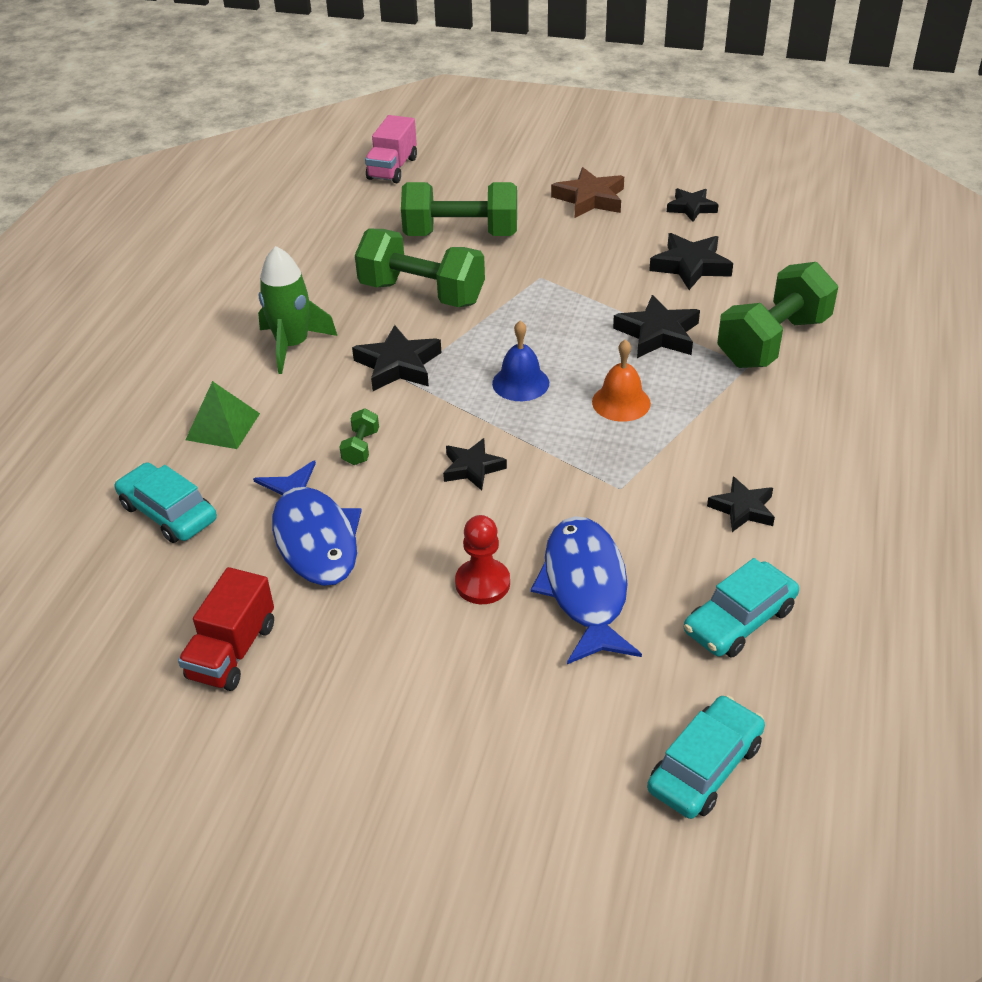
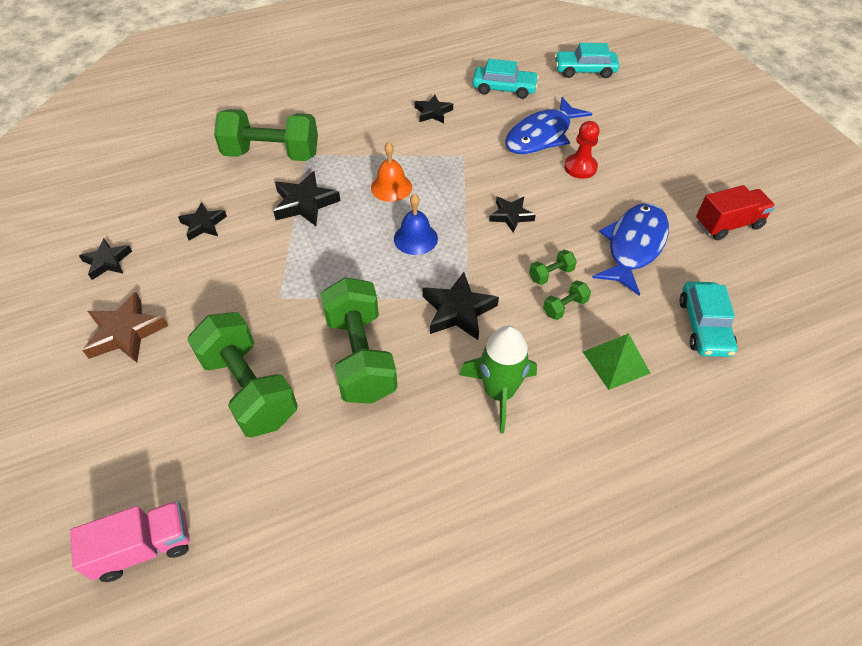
camera: 130 degrees left, 10 degrees up
black star [649,233,733,290] -> black star [178,202,227,241], size x0.66
none -> green dumbbell [543,280,591,320]

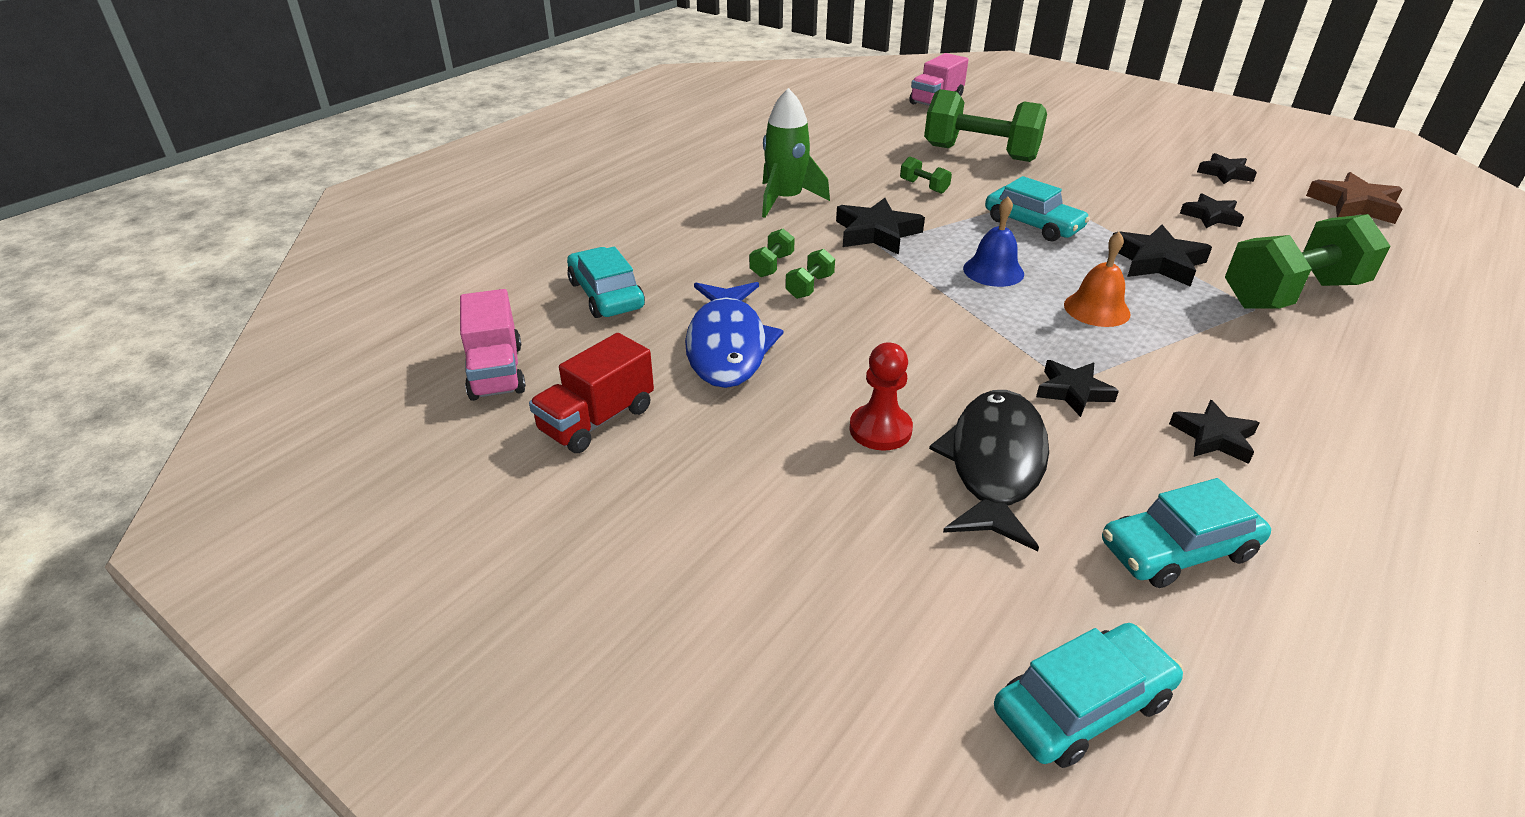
camera: 150 degrees right, 15 degrees down
brown star [82,292,168,363] -> brown star moved to [1306,172,1402,224]
green dumbbell [320,277,398,404] -> green dumbbell [900,156,952,194], size x0.41
black star [489,197,536,233] -> black star moved to [1036,360,1119,417]
blue fish [505,97,592,154] -> black fish [929,390,1049,551]
green pyramid [583,333,651,390] -> none
none -> pink truck [460,289,526,401]
none -> turquoise car [985,176,1090,241]

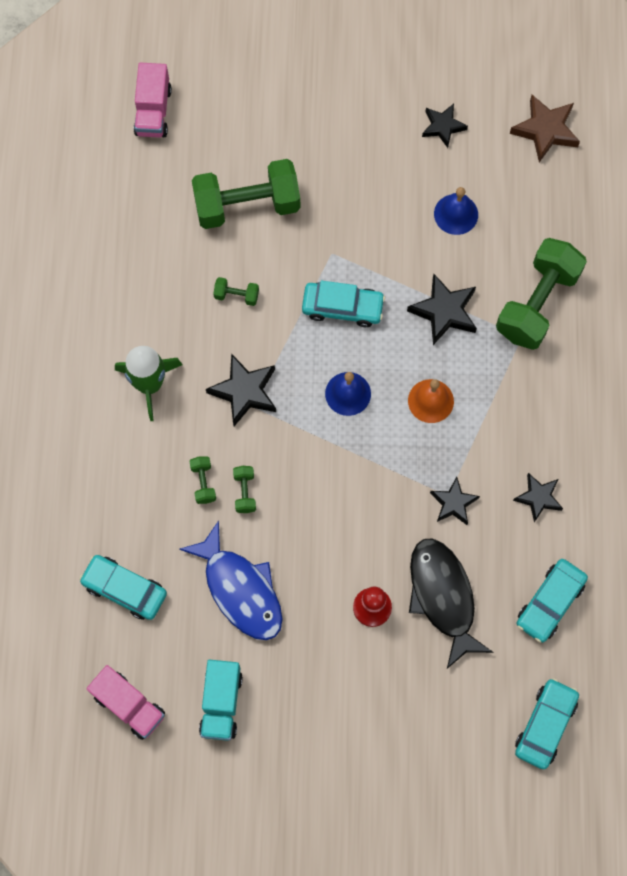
camera: 35 degrees left, 35 degrees up
red truck [529,333,654,453] -> turquoise truck [199,660,243,741]
black star [1180,193,1244,228] -> blue bell [434,187,478,235]

